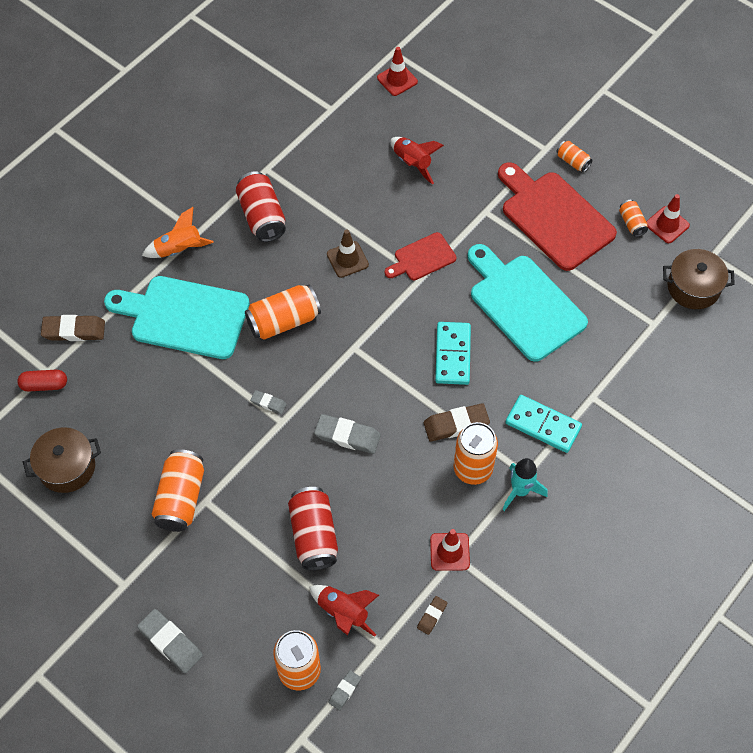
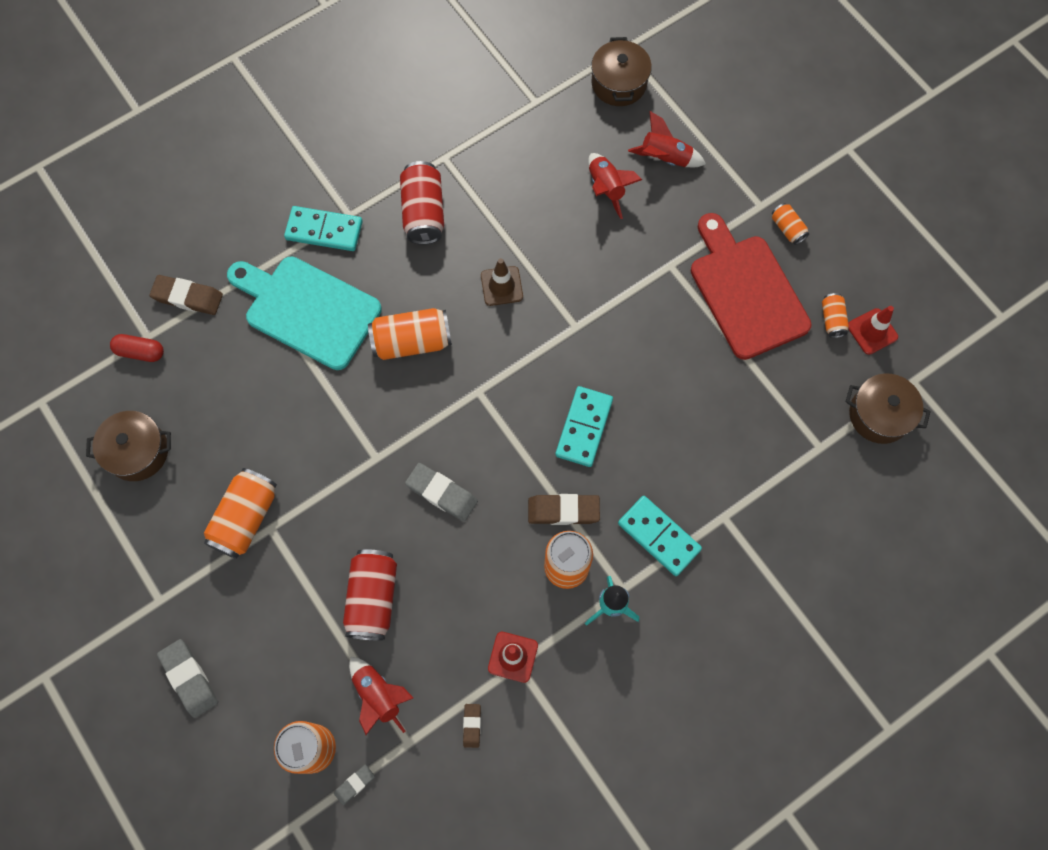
camera: 15 degrees right, 10 degrees up
orange rocket [142,207,214,258] -> turquoise domino [284,206,363,251]
grey eraser [250,390,287,414] -> none
red traffic cone [377,47,418,96] -> brown pot [591,37,652,106]
red cutting board [385,232,456,280] -> none
brown eraser [417,596,447,635] -> brown eraser turned 45 degrees counterclockwise [463,704,481,748]
turquoise cutting board [467,244,588,362] -> none
none -> red rocket [628,111,706,167]

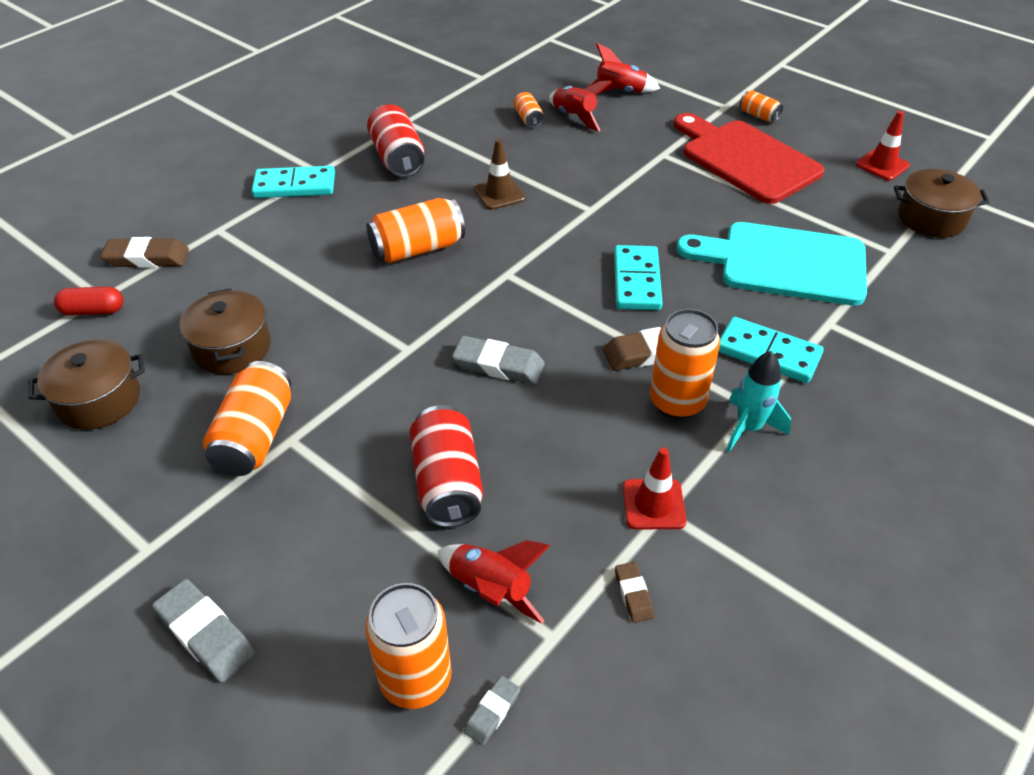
camera: 15 degrees left, 25 degrees down
turquoise cutting board [227,257,382,370] -> turquoise cutting board moved to [676,222,867,306]
brown pot [591,37,652,106] -> brown pot moved to [180,288,271,374]
orange can [822,293,849,338] -> orange can moved to [514,92,544,128]

